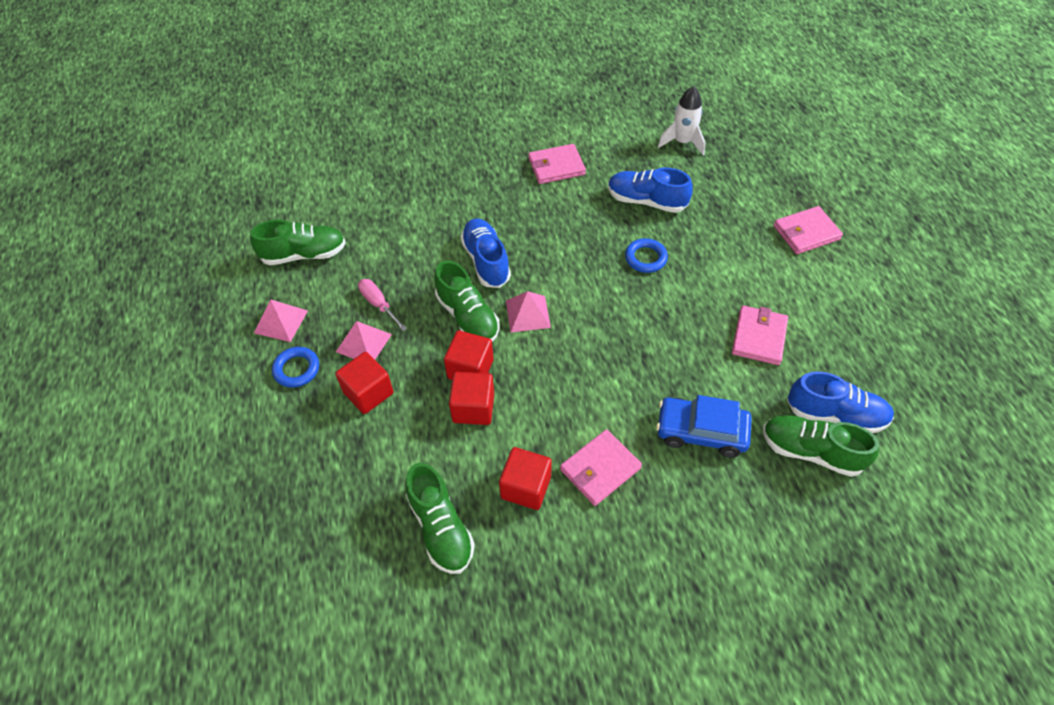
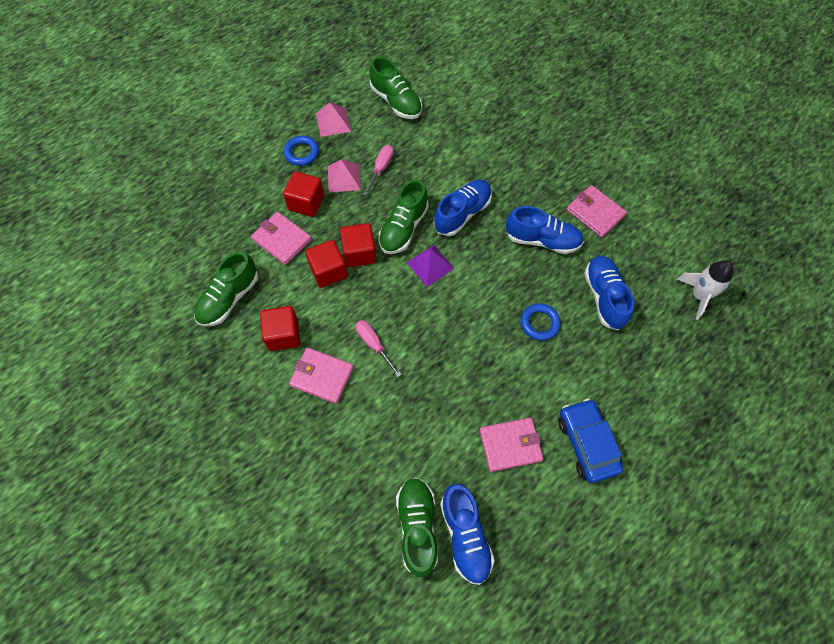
camera: 60 degrees right, 10 degrees up
pink pyramid [506,291,551,333] -> purple pyramid [407,245,454,287]
blue car [656,395,752,458] -> blue car moved to [558,399,623,483]
pink wallet [774,206,843,254] -> pink wallet moved to [251,212,312,265]
none -> pink screwdriver [355,320,402,377]
none -> blue shoe [506,206,584,254]

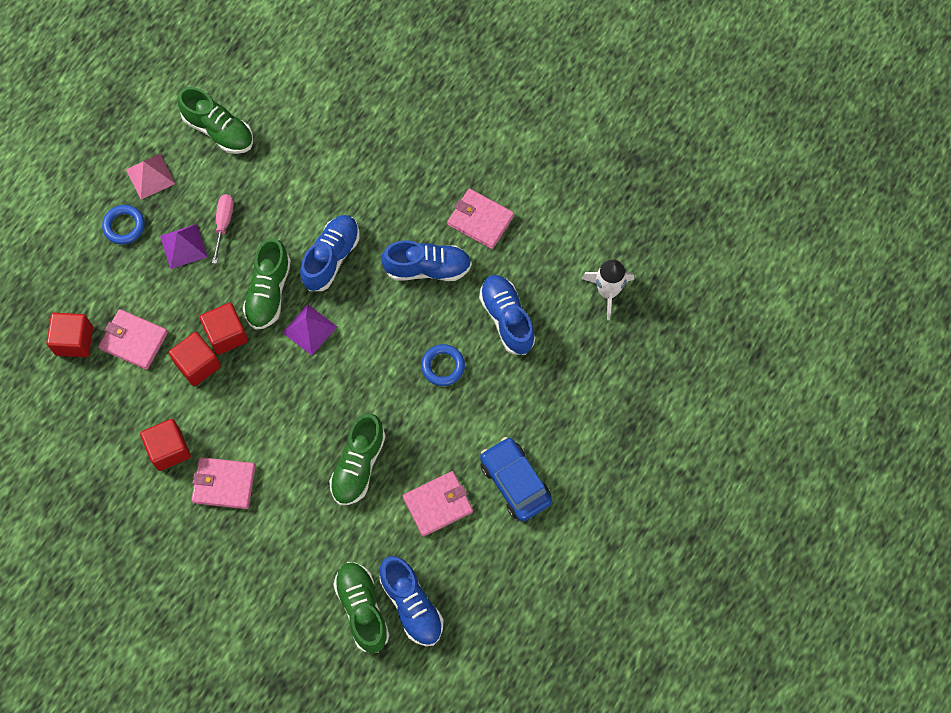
camera: 15 degrees left, 5 degrees up
green shoe [194,252,258,327] -> green shoe moved to [329,414,386,505]
red cube [283,171,324,217] -> red cube moved to [46,313,93,357]
pink pyramid [328,159,361,192] -> purple pyramid [160,224,207,269]
pink screwdriver [355,320,402,377] -> none

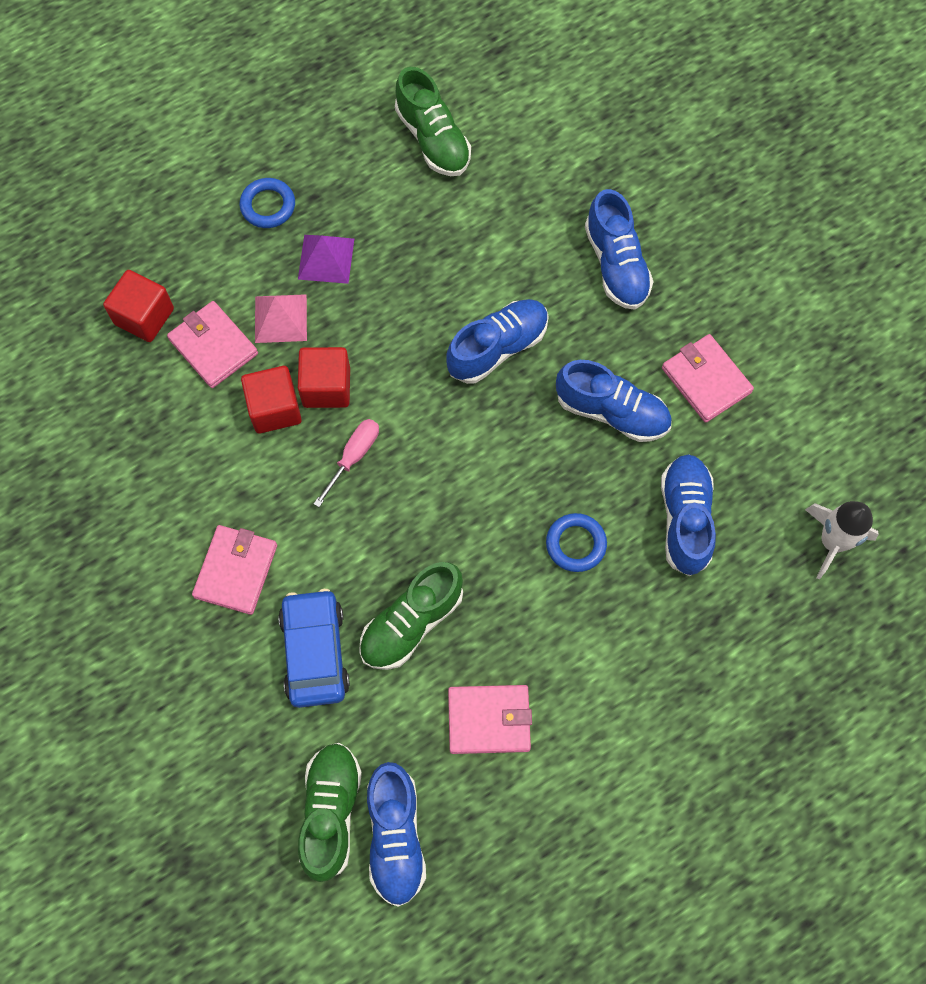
camera: 25 degrees right, 0 degrees up
pink pyramid [126,154,175,200] -> pink pyramid moved to [255,294,307,343]
red cube [140,419,191,471] -> none
pink wallet [192,457,255,509] -> pink wallet turned 75 degrees clockwise [192,525,277,615]
pink screwdriver [212,194,234,264] -> pink screwdriver moved to [314,419,379,507]
green shoe [243,238,291,330] -> none
purple pyramid [282,304,337,355] -> none
blue car [480,437,552,521] -> blue car moved to [278,589,350,708]
none -> blue shoe [585,189,654,310]

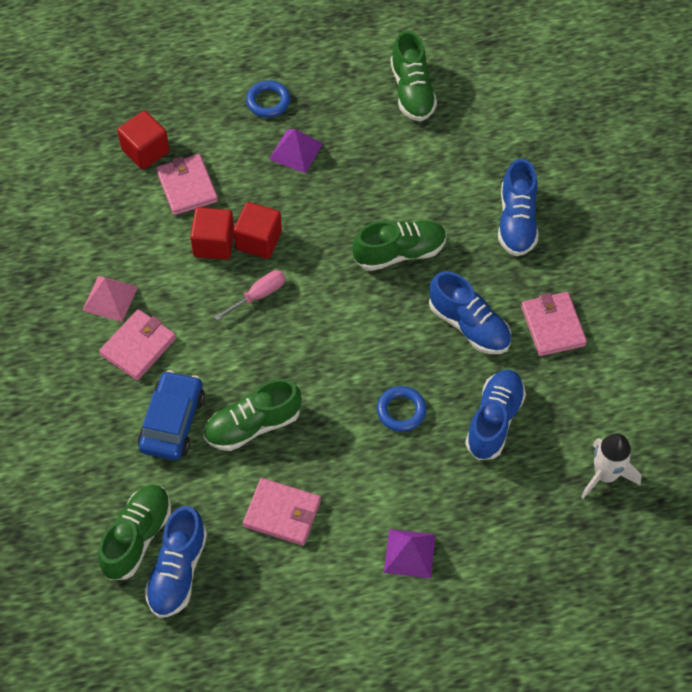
camera: 20 degrees right, 10 degrees down
pink pyramid [255,294,307,343] -> pink pyramid moved to [82,276,138,322]
blue shoe [446,299,549,384] -> green shoe [352,221,447,271]
none -> purple pyramid [384,529,436,579]

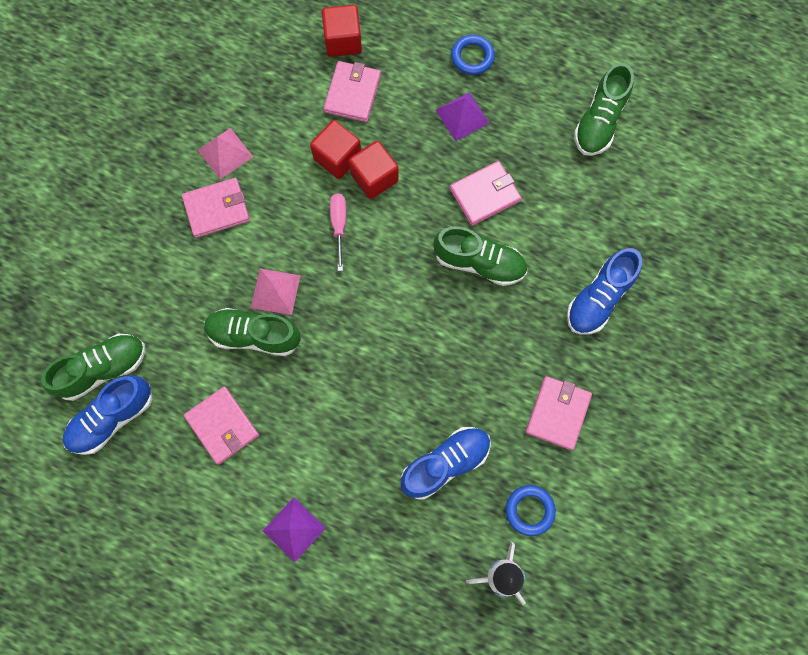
camera: 35 degrees right, 15 degrees up
blue car [138,370,205,460] -> none
pink screwdriver [214,270,285,321] -> pink screwdriver turned 90 degrees counterclockwise [330,193,346,271]
blue ring [377,386,427,432] -> blue ring moved to [506,485,556,536]
blue shoe [429,271,511,354] -> none
none -> pink pyramid [251,269,301,315]
none -> pink wallet [450,161,522,226]

